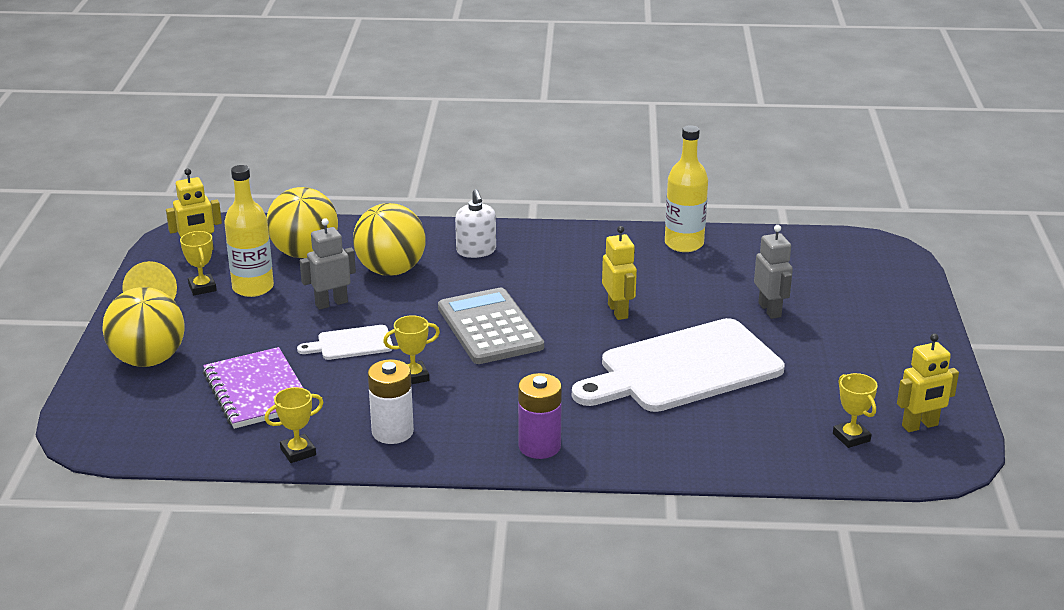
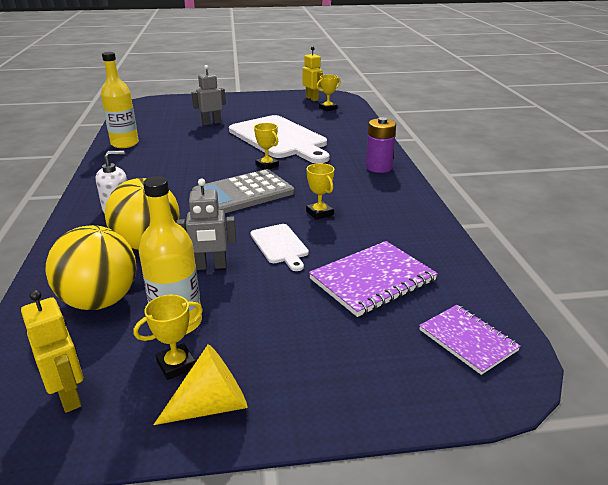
camera: 100 degrees left, 0 degrees up
yellow ball [102,287,185,367] -> none
yellow trophy [264,387,324,463] -> yellow trophy moved to [254,123,279,170]
grey robot [300,218,356,310] -> grey robot turned 60 degrees counterclockwise [176,178,236,270]
white battery [368,359,414,444] -> none
yellow robot [602,226,637,320] -> none
none -> purple notebook [419,305,521,375]

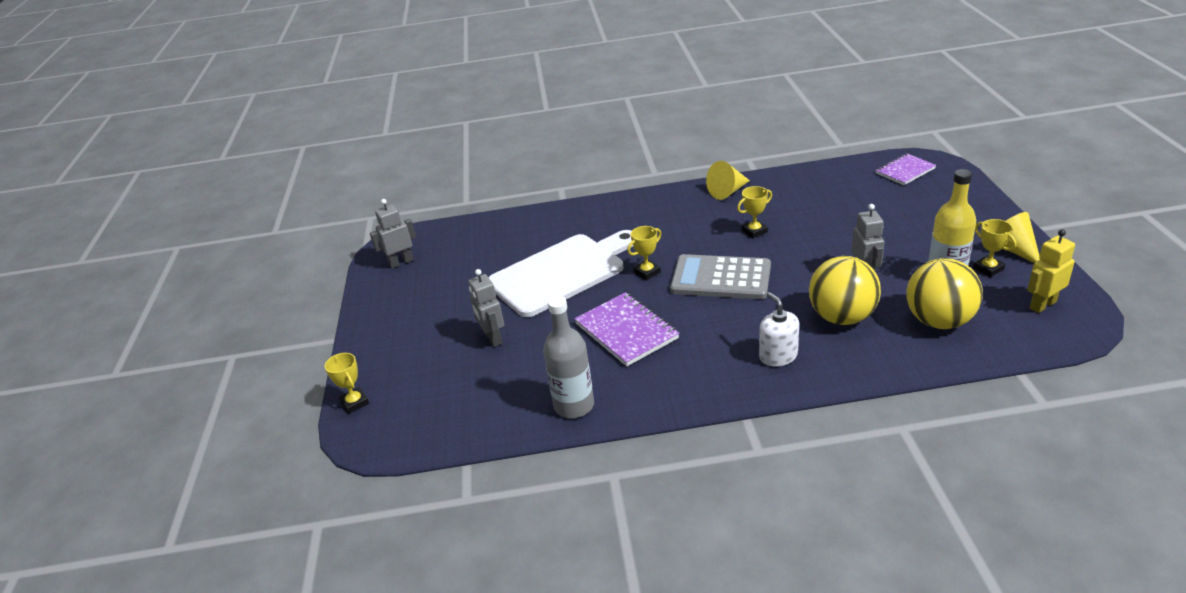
camera: 85 degrees left, 5 degrees up
yellow bottle [101,52,139,148] -> grey bottle [543,296,594,418]
grey calculator [192,169,294,213] -> grey calculator turned 135 degrees clockwise [670,254,771,299]
white cutting board [250,224,309,271] -> none
yellow robot [302,47,323,101] -> grey robot [370,199,416,268]
purple notebook [309,241,438,317] -> purple notebook moved to [574,292,679,366]
yellow trophy [316,75,341,111] -> yellow trophy moved to [325,353,369,414]
purple battery [366,117,396,173] -> none
none -> yellow cone [706,161,750,200]

